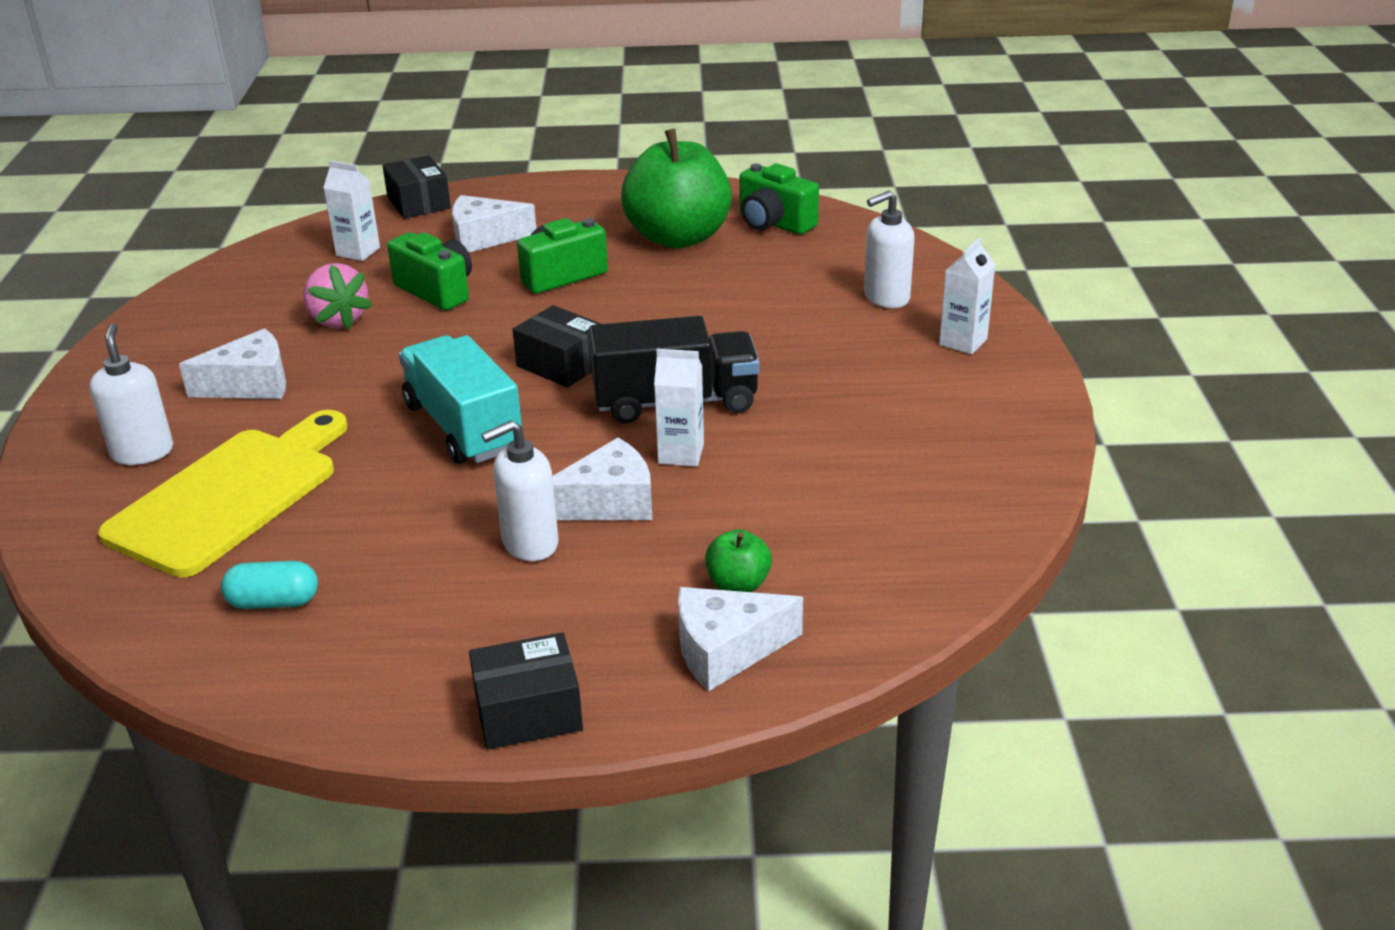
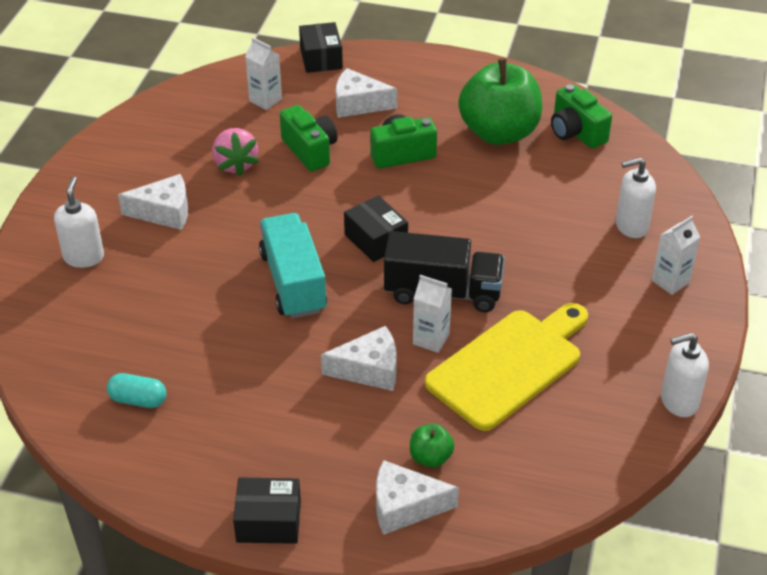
camera: 15 degrees right, 10 degrees up
yellow cutting board [98,410,348,577] -> yellow cutting board moved to [425,303,588,431]
white soap dispenser [481,420,558,561] -> white soap dispenser moved to [661,333,709,417]

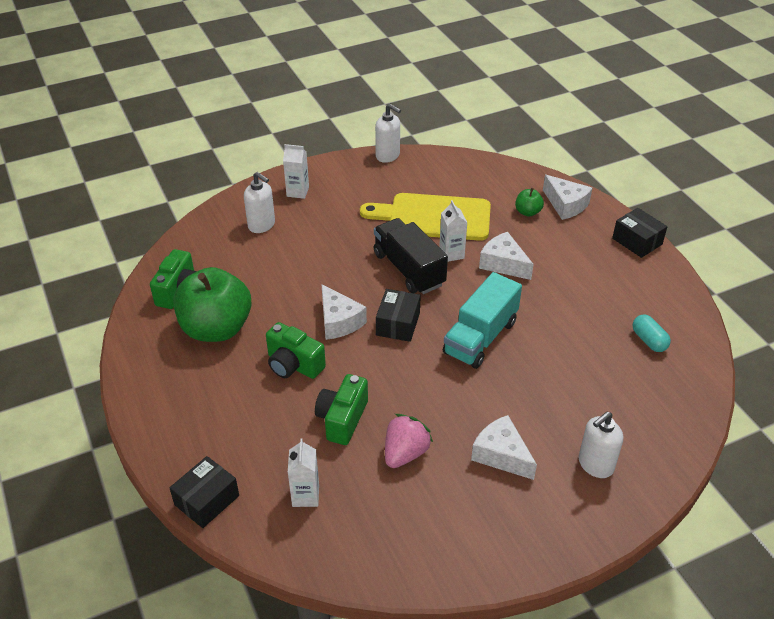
camera: 130 degrees left, 0 degrees up
white cheese [336,68,397,118] -> white cheese moved to [321,284,367,340]

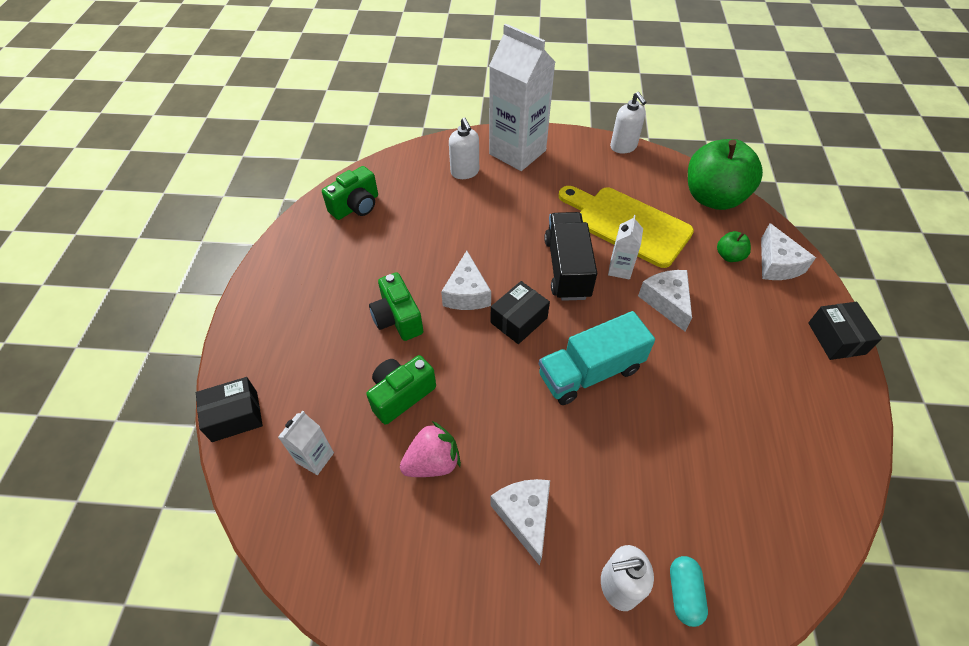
camera: 30 degrees right, 10 degrees up
green apple [174,267,252,342] -> green apple moved to [688,139,763,210]
white carton [283,144,309,199] -> white carton [489,24,555,171], size x2.22
turquoise capsule [633,314,671,352] -> turquoise capsule moved to [670,556,708,627]

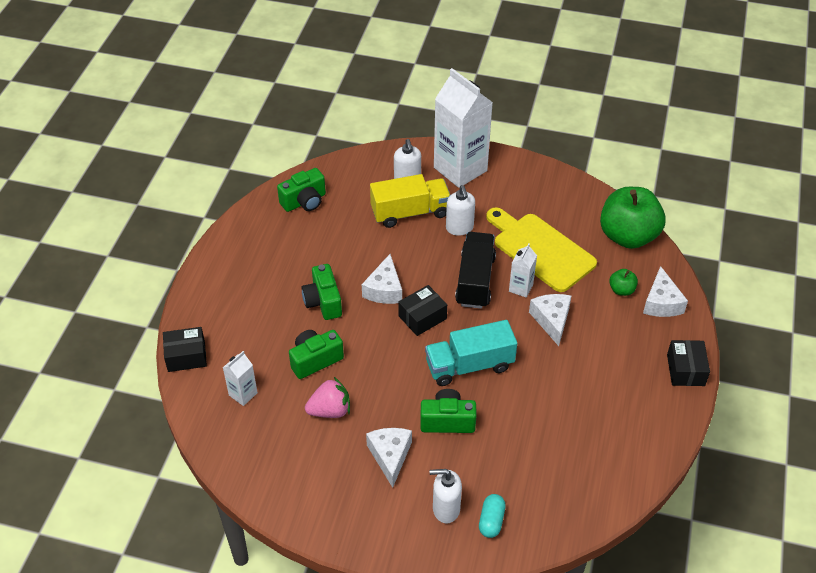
camera: 10 degrees right, 5 degrees down
white soap dispenser [610,92,646,154] -> white soap dispenser moved to [446,185,475,236]
none -> yellow truck [370,174,451,228]
none -> green camera [420,389,477,433]

